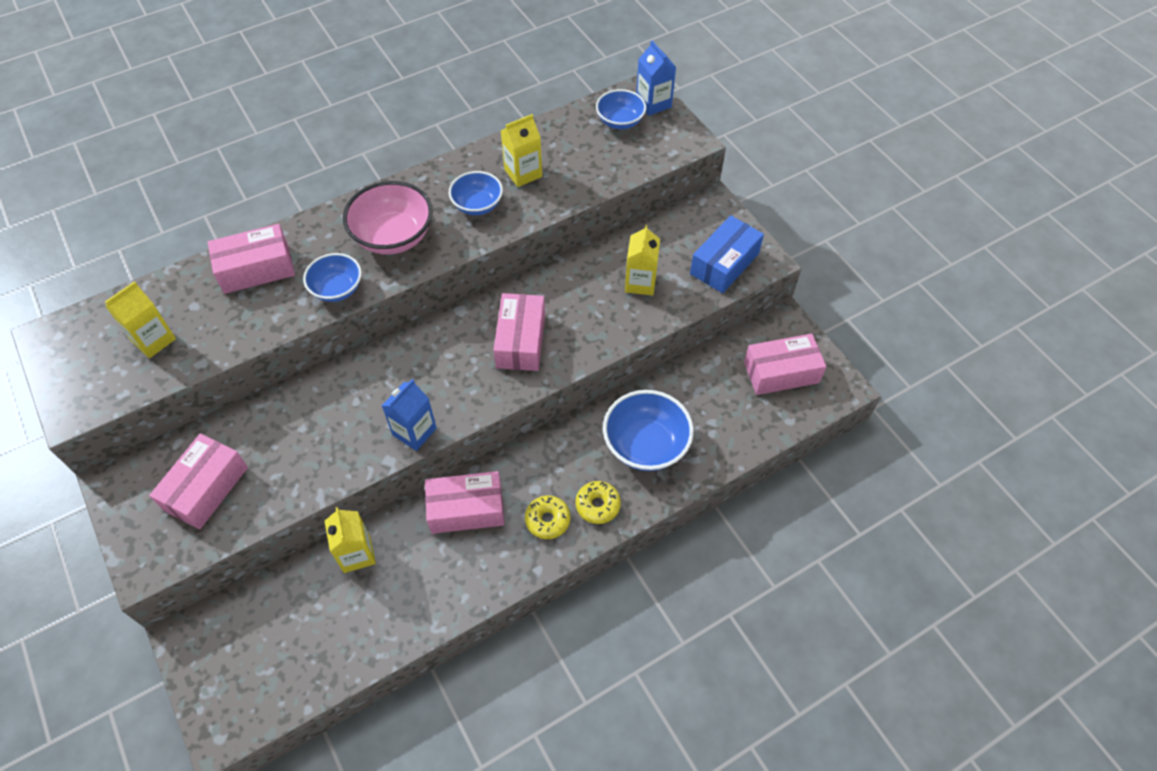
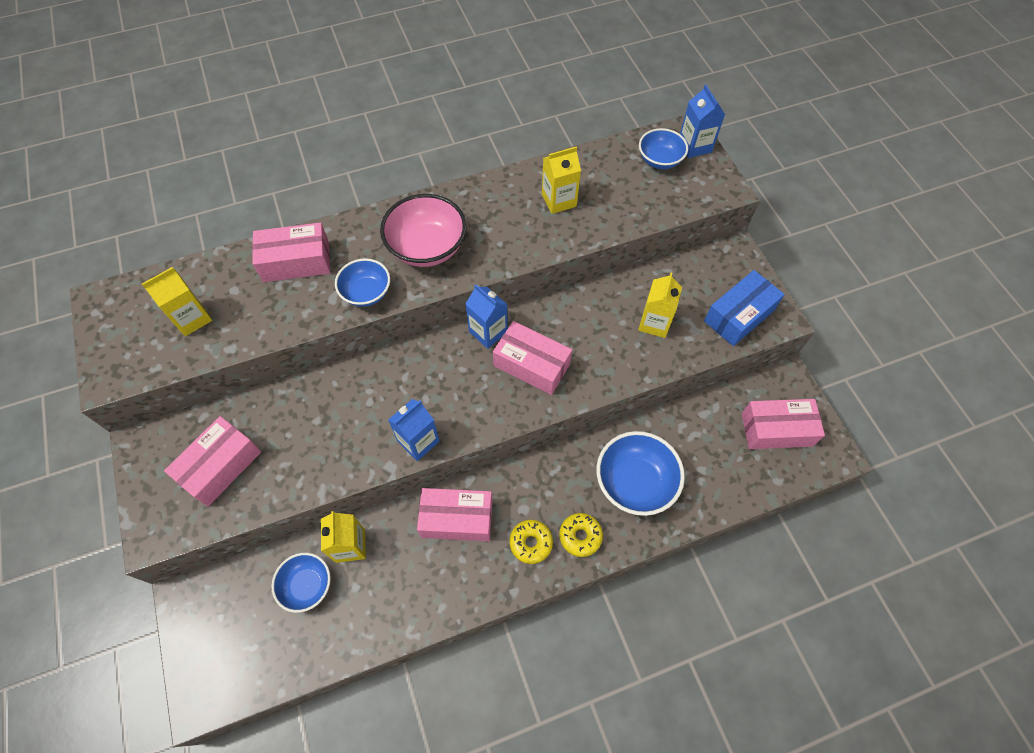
camera: 10 degrees right, 5 degrees up
blue bowl [449,171,503,215] -> blue bowl moved to [271,553,331,613]
pink box [493,293,545,371] -> pink box turned 75 degrees counterclockwise [493,321,572,395]
none -> blue carton [465,284,508,349]

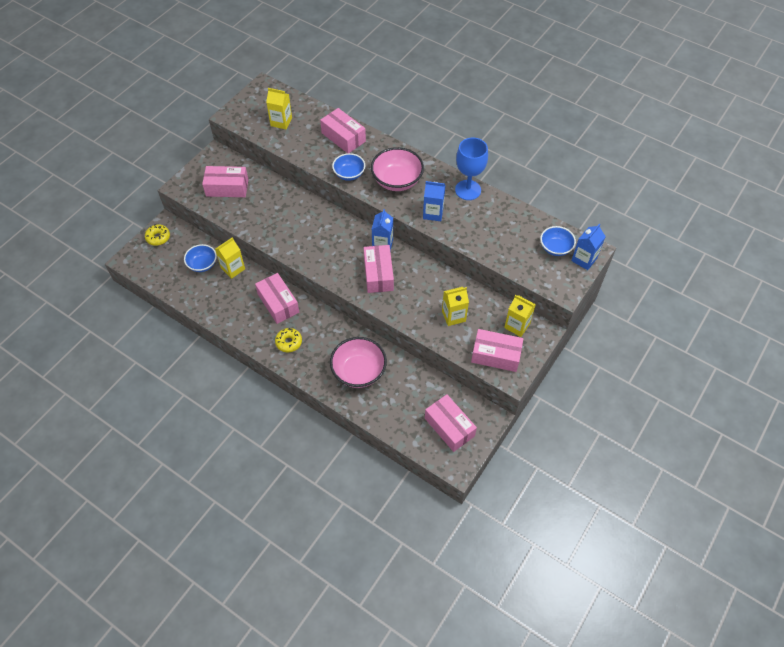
camera: 55 degrees right, 5 degrees down
blue carton [388,399,440,461] -> blue carton moved to [423,181,445,221]
yellow carton [542,146,581,214] -> yellow carton moved to [504,295,536,337]
yellow donut [559,513,603,557] -> yellow donut moved to [145,224,170,246]
blue bowl [596,431,685,516] -> pink bowl [330,337,387,388]
blue box [704,270,785,346] -> pink box [471,329,523,372]
none -> blue goblet [455,137,488,200]

